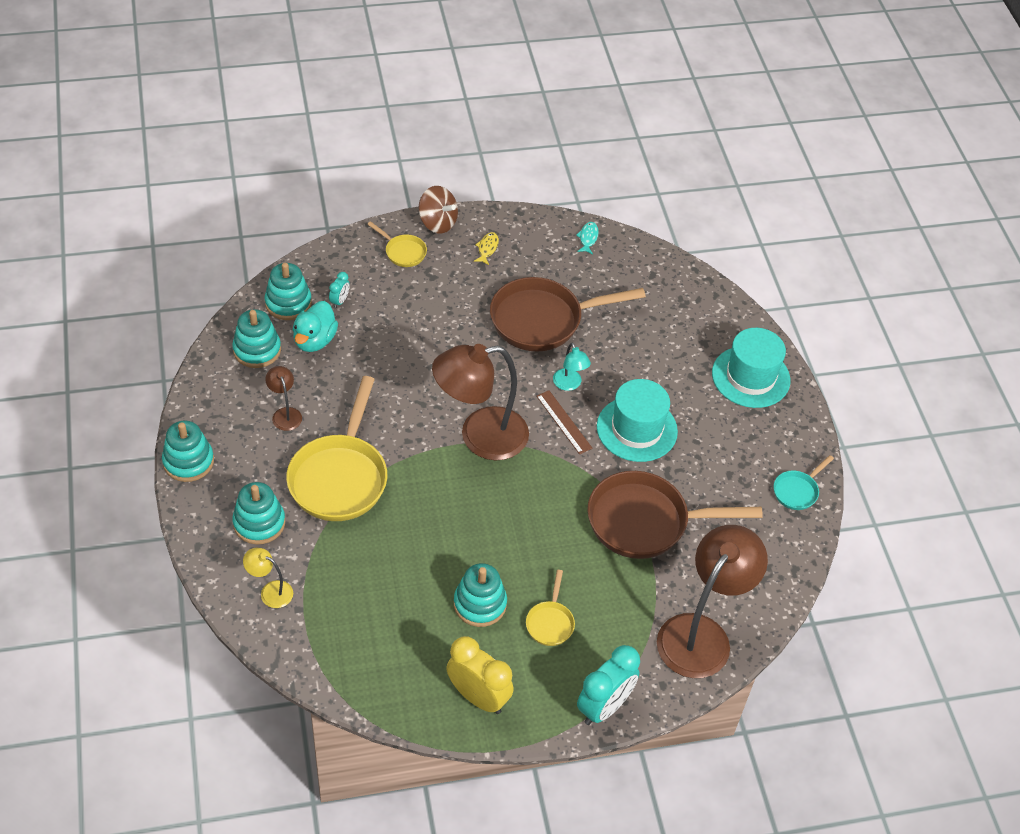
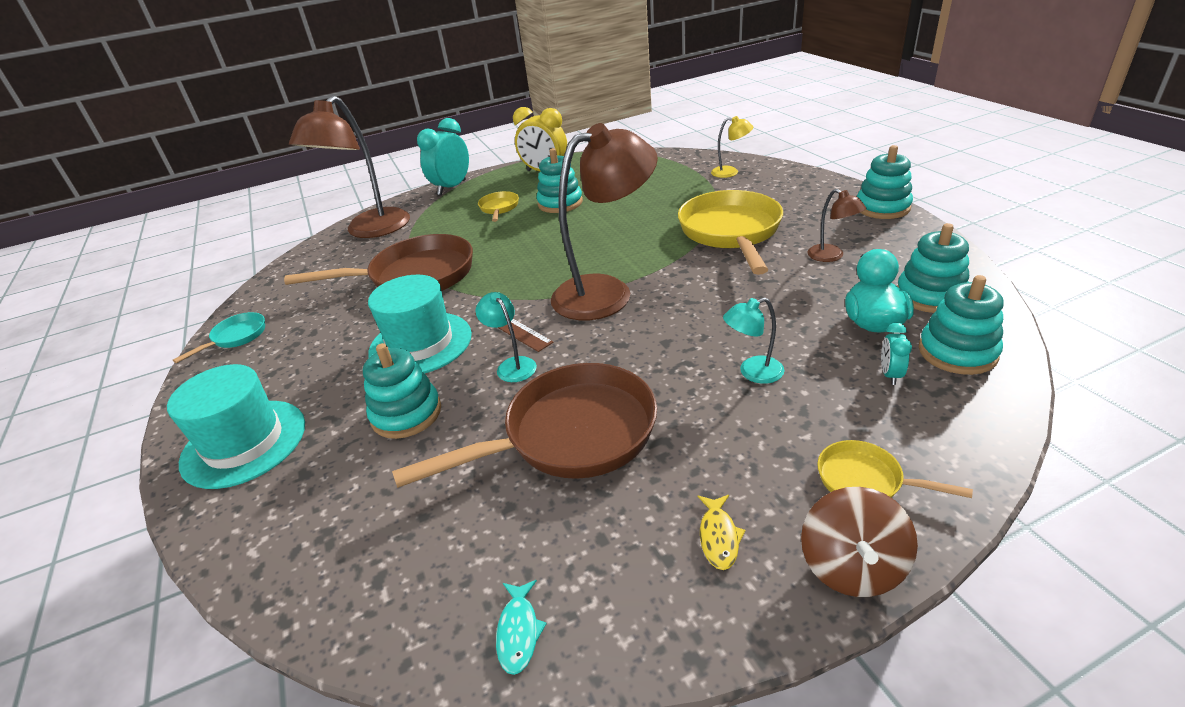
camera: 175 degrees right, 15 degrees down
turquoise stacking toy [232,482,285,545] -> turquoise stacking toy moved to [363,343,441,439]
brown spinning top [419,186,458,233] -> brown spinning top turned 105 degrees counterclockwise [801,487,918,597]
none -> turquoise lamp [723,297,784,384]

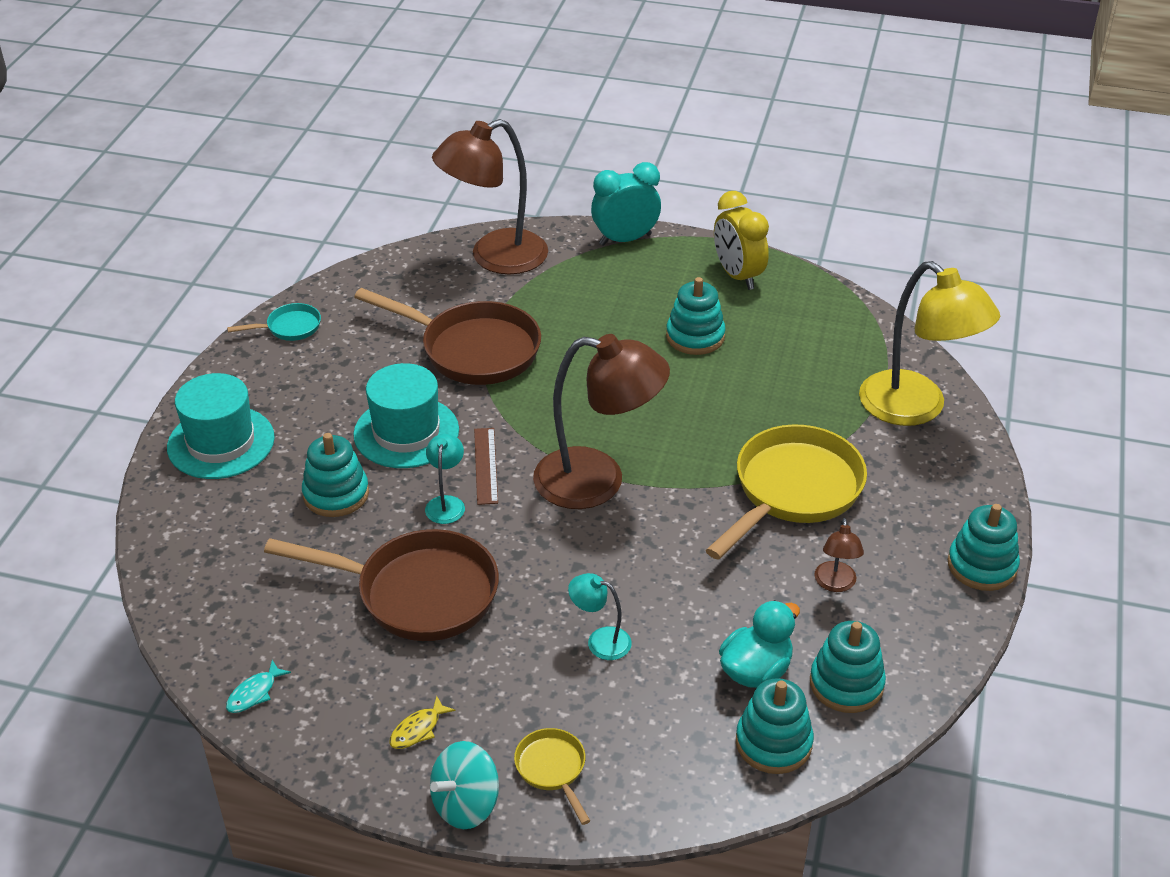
camera: 35 degrees right, 5 degrees up
yellow pan [478,191,519,222] -> none
yellow lamp [711,116,753,178] -> yellow lamp [859,261,1000,426], size x2.27
brown spinning top [801,487,918,597] -> turquoise spinning top [430,741,499,829]
turquoise clock [881,323,912,385] -> none

